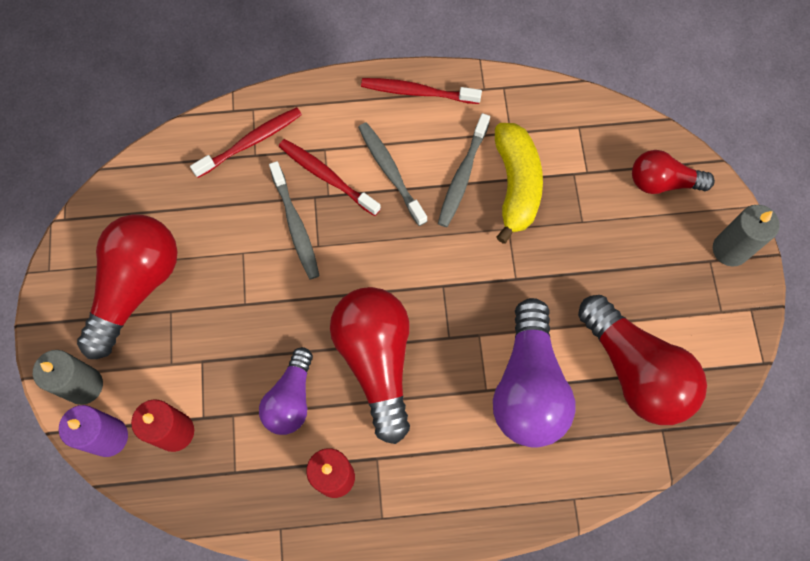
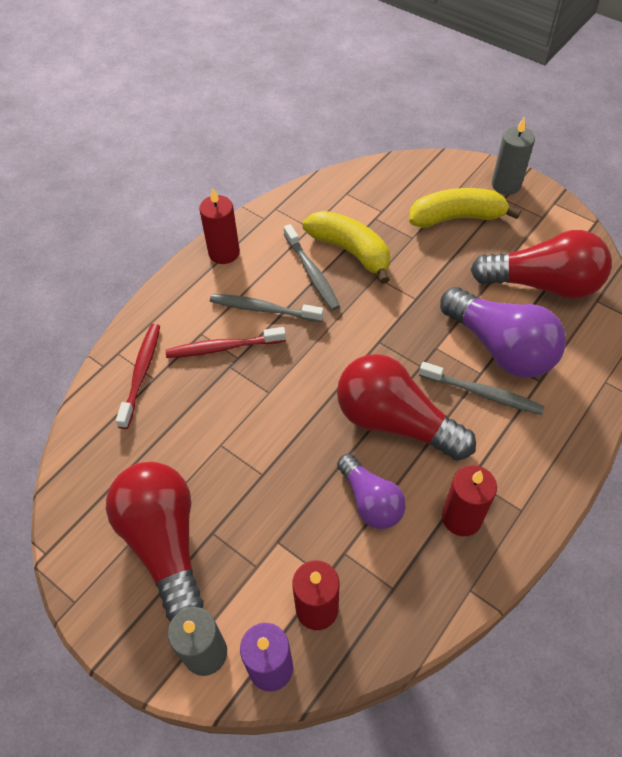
camera: 45 degrees left, 15 degrees down
grey toothbrush [269,161,320,279] -> grey toothbrush moved to [419,362,545,415]
red toothbrush [361,78,482,104] -> red candle [199,188,240,264]
red light bulb [632,150,715,194] -> none
none -> yellow banana [409,188,521,228]

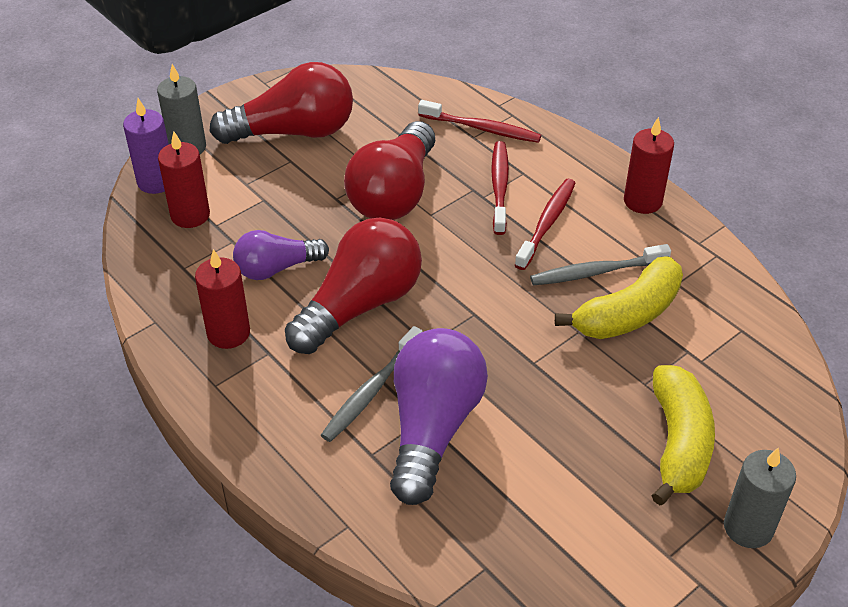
camera: 100 degrees right, 10 degrees down
grey toothbrush [210,294,324,322] -> red toothbrush [515,179,576,270]
purple light bulb [440,287,566,378] -> purple light bulb turned 135 degrees clockwise [390,328,488,505]
red light bulb [471,230,612,299] -> red light bulb moved to [344,121,435,220]

